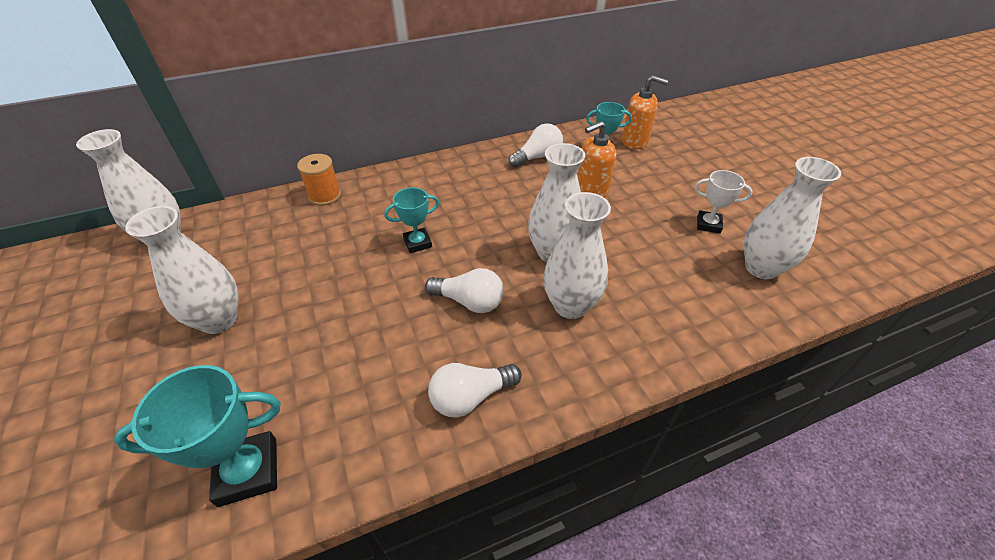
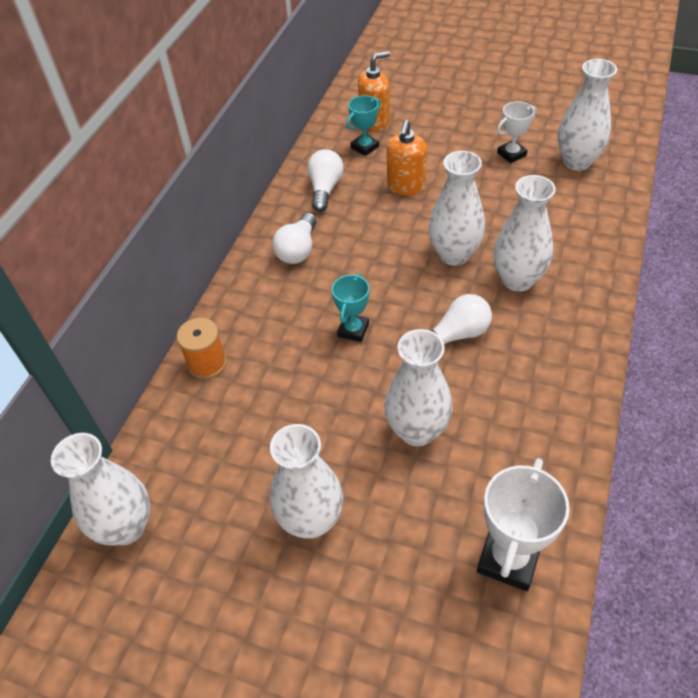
camera: 45 degrees left, 5 degrees up
turquoise trophy [114,365,281,507] -> white trophy [477,458,570,591]
white light bulb [428,363,522,417] -> white light bulb moved to [272,213,316,264]
none -> white vase [384,329,453,446]

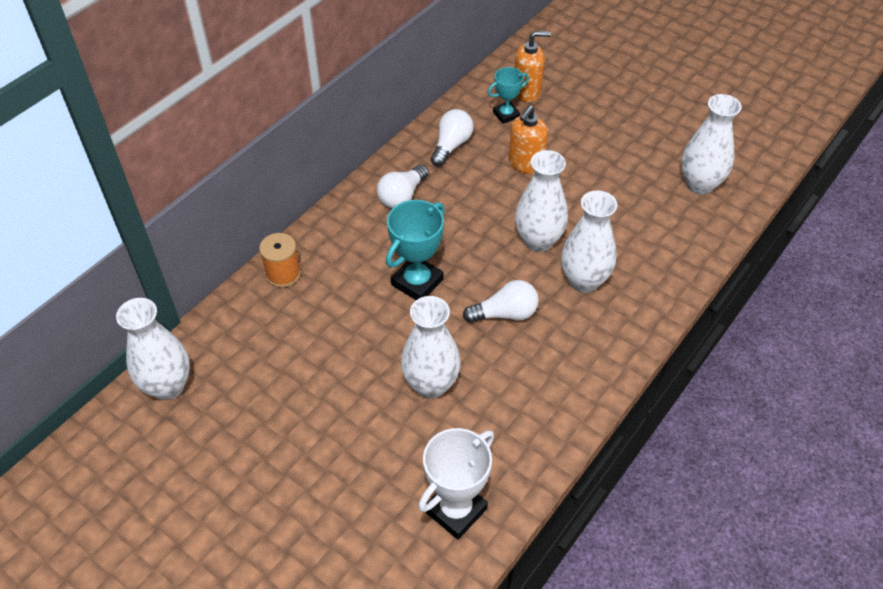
camera: 15 degrees right, 0 degrees up
white vase [270,424,343,539] -> none
turquoise trophy [332,274,369,342] -> turquoise trophy [386,200,445,300], size x1.63
white trophy [497,101,536,163] -> none

